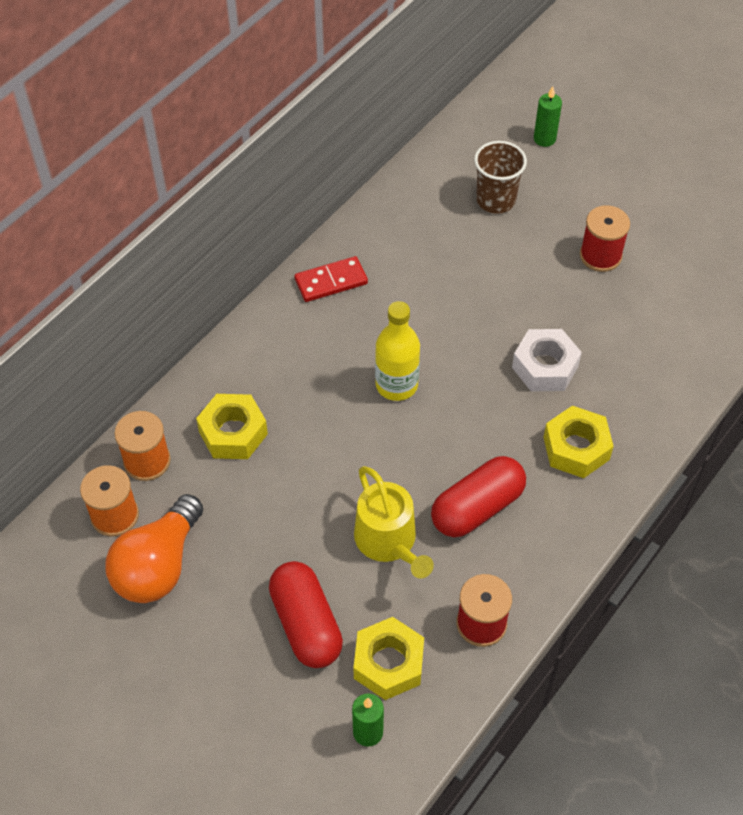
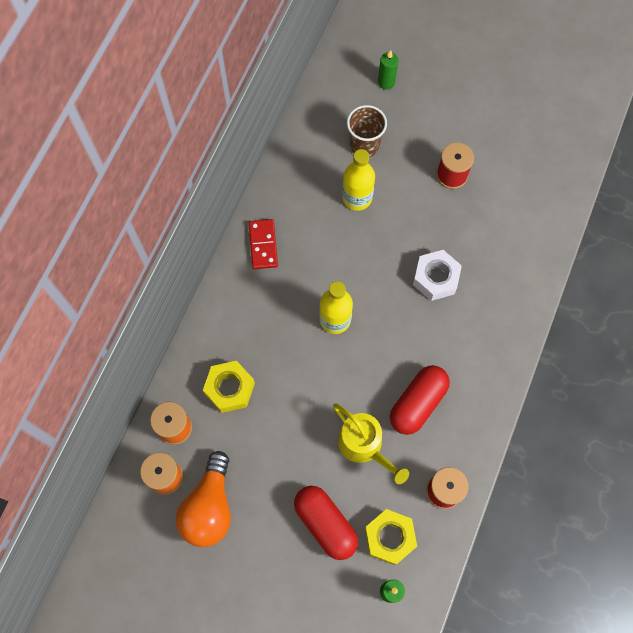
camera: 15 degrees left, 15 degrees up
red domino [294,256,368,302] -> red domino turned 60 degrees counterclockwise [249,219,278,269]
yellow nut [543,406,614,478] -> none
none -> yellow bottle [342,149,375,211]

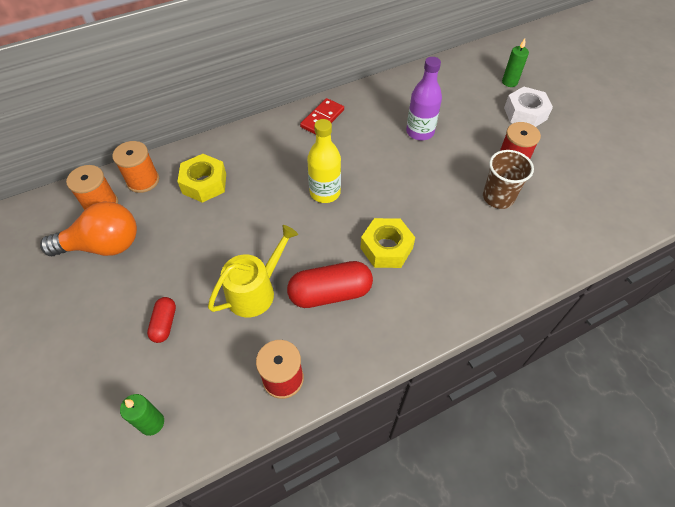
camera: 40 degrees right, 15 degrees down
orange light bulb [176,451,231,547] -> orange light bulb turned 150 degrees counterclockwise [40,201,137,256]
red capsule [294,486,358,560] -> red capsule [147,297,176,343], size x0.54
yellow watering can [333,403,409,484] -> yellow watering can turned 135 degrees counterclockwise [208,225,298,317]
yellow bottle [342,149,375,211] -> purple bottle [406,57,442,141]
brown cup [347,105,387,157] -> brown cup moved to [483,150,534,209]
yellow nut [365,509,417,565] -> yellow nut moved to [360,218,415,268]
white nut [413,250,462,301] -> white nut moved to [504,87,553,127]

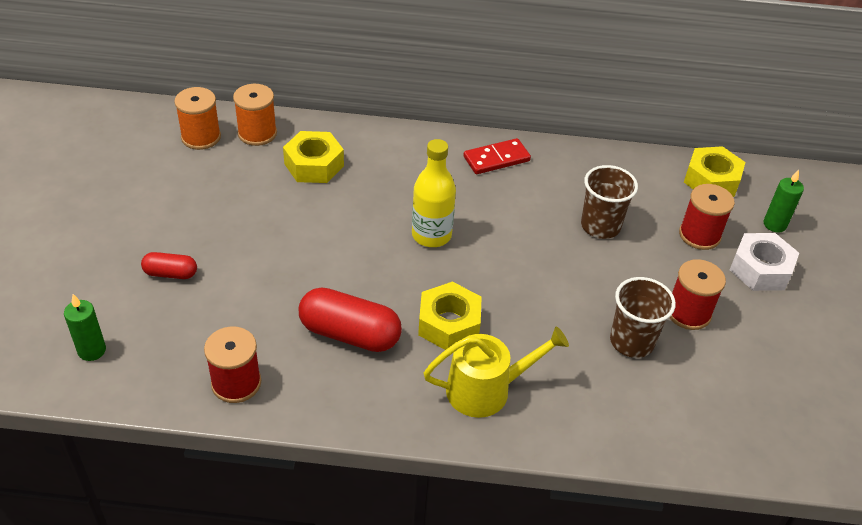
camera: 30 degrees right, 10 degrees down
orange light bulb [40,201,137,256] -> none
red capsule [147,297,176,343] -> red capsule turned 60 degrees clockwise [141,252,197,279]
yellow watering can [208,225,298,317] -> yellow watering can moved to [424,327,569,418]
purple bottle [406,57,442,141] -> brown cup [581,165,638,239]
none -> red spool [679,184,735,250]
none -> yellow nut [684,146,745,197]

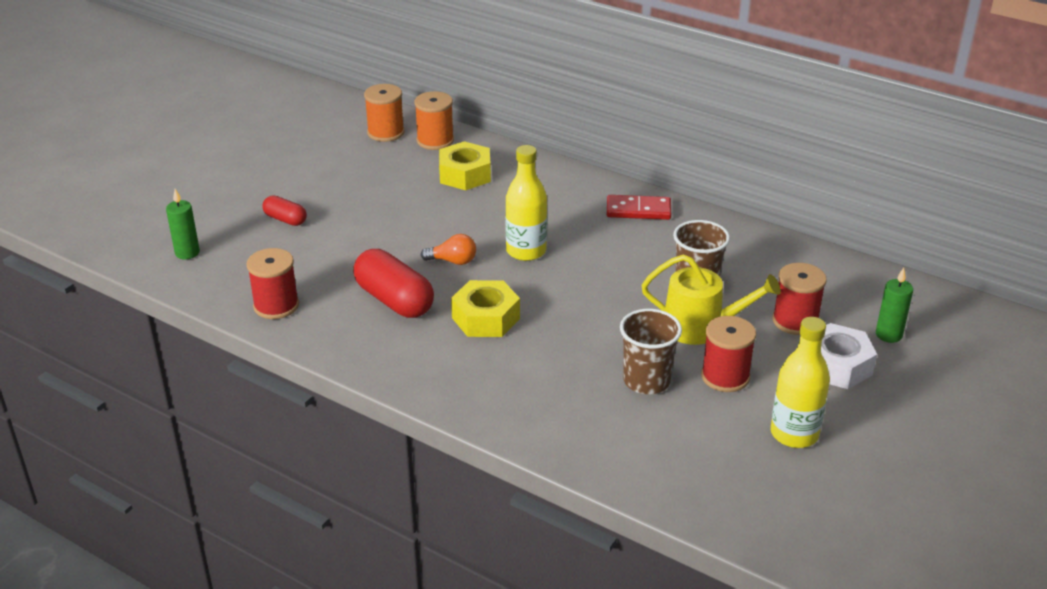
camera: 30 degrees right, 10 degrees down
yellow watering can [424,327,569,418] -> yellow watering can moved to [641,254,781,345]
yellow nut [684,146,745,197] -> none
none -> orange light bulb [421,234,476,265]
none -> yellow bottle [771,317,830,448]

